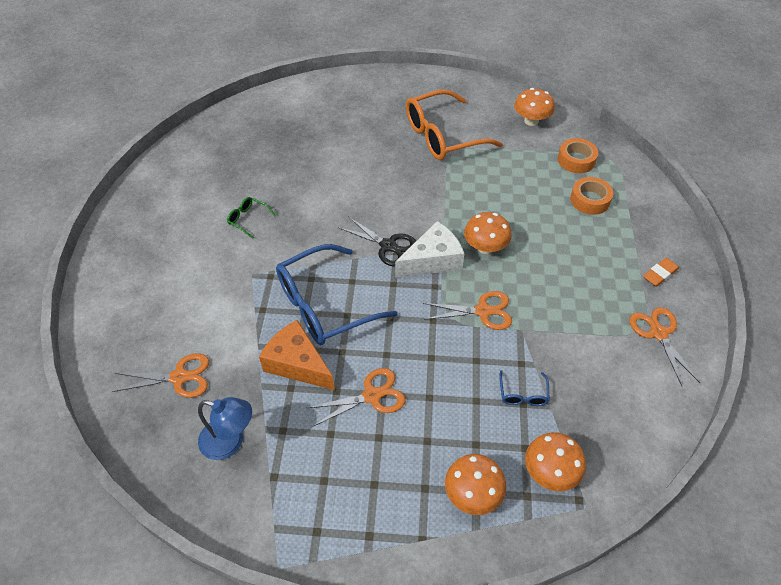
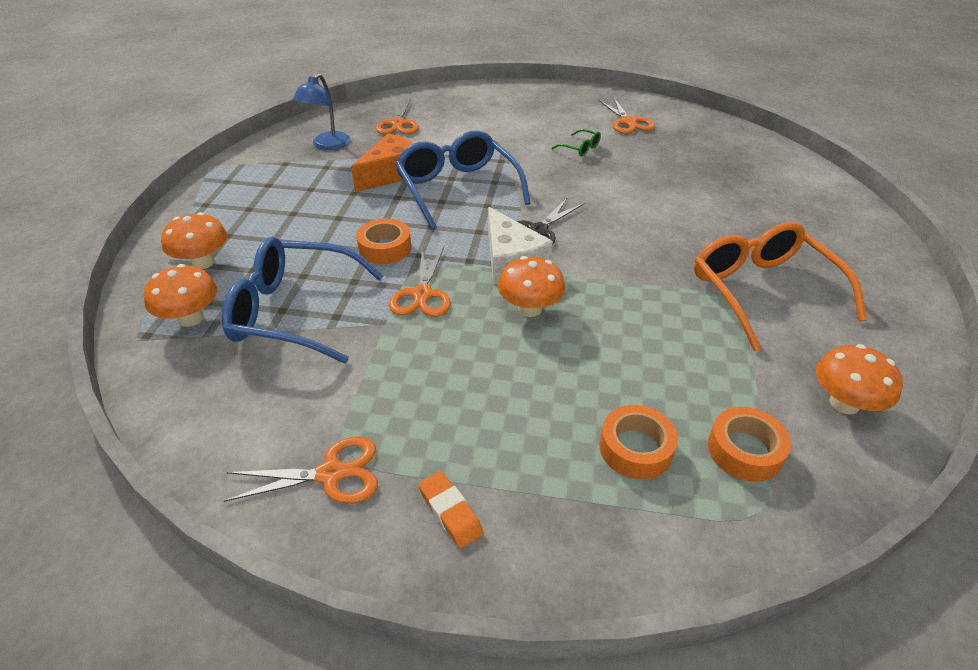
camera: 95 degrees right, 10 degrees down
green glasses [227,197,276,239] -> green glasses turned 90 degrees clockwise [551,129,601,156]
orange scissors [307,368,406,426] -> orange scissors moved to [599,98,655,134]
blue glasses [499,370,550,406] -> blue glasses [222,237,384,364], size x2.43
none -> orange tape [356,219,411,264]

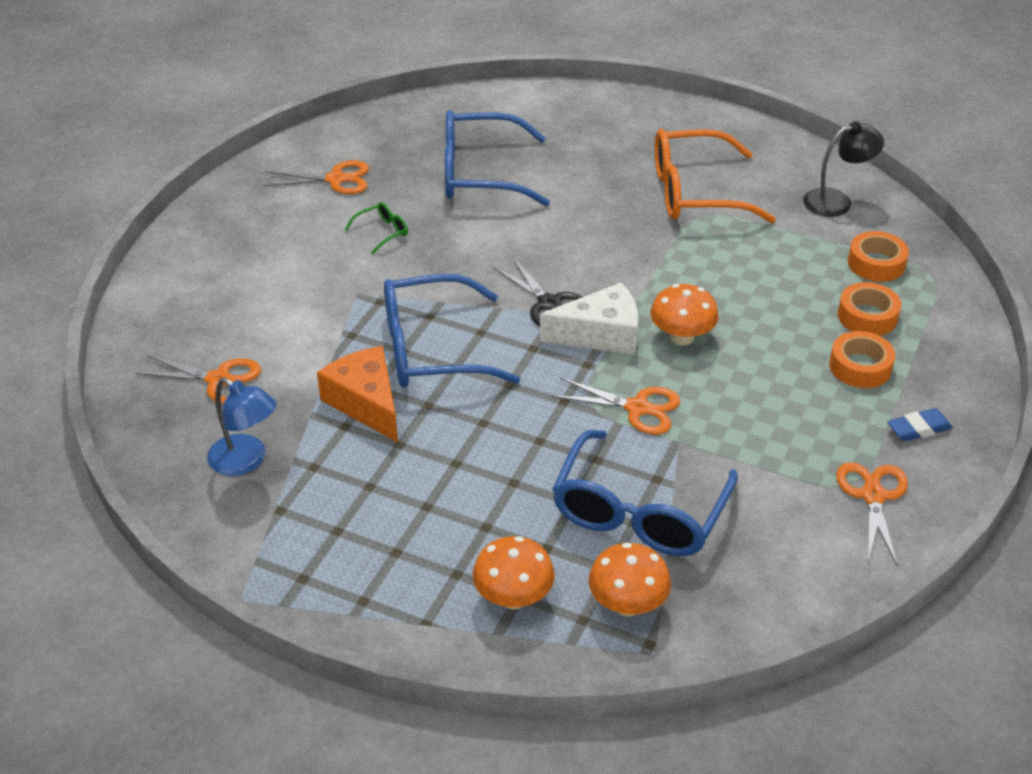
camera: 75 degrees left, 0 degrees up
orange tape [356,219,411,264] -> orange tape moved to [829,331,895,388]
orange eraser [418,471,484,548] -> blue eraser [887,408,953,441]
orange mushroom [816,344,903,415] -> black lamp [803,121,884,217]
none -> blue glasses [445,110,550,206]

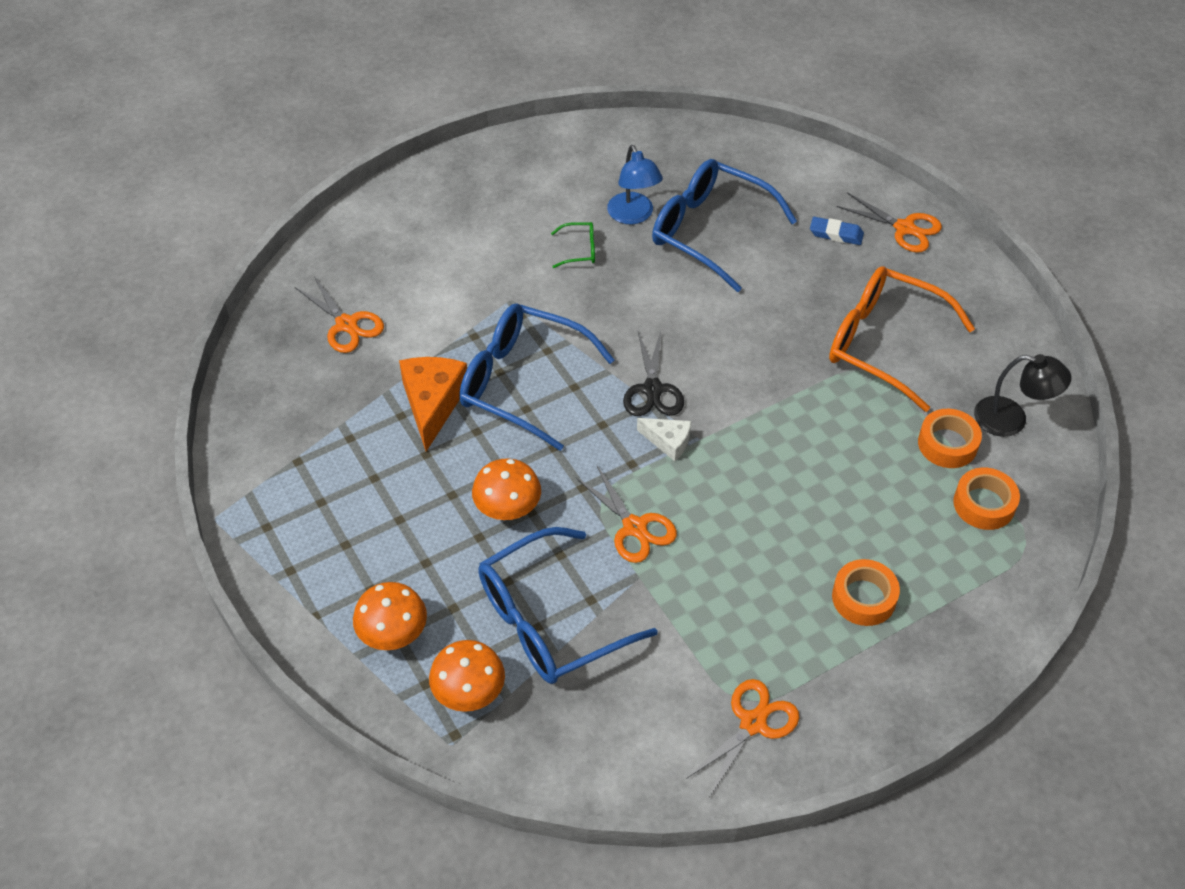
camera: 35 degrees right, 10 degrees up
blue lamp [207,378,277,476] -> blue lamp moved to [607,145,663,224]
orange scissors [263,160,369,194] -> orange scissors moved to [837,192,942,253]
white cheese [540,282,638,355] -> white cheese [637,418,691,461], size x0.57
orange mushroom [650,284,719,345] -> orange mushroom moved to [472,458,541,520]
orange tape [838,282,901,336] -> orange tape moved to [918,409,982,468]
blue eraser [887,408,953,441] -> blue eraser moved to [810,217,864,245]

